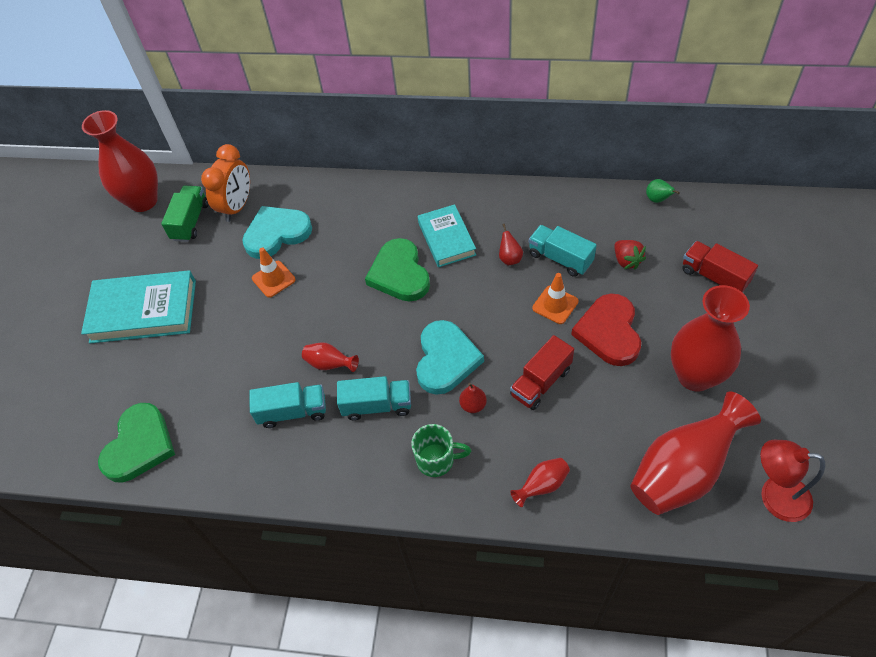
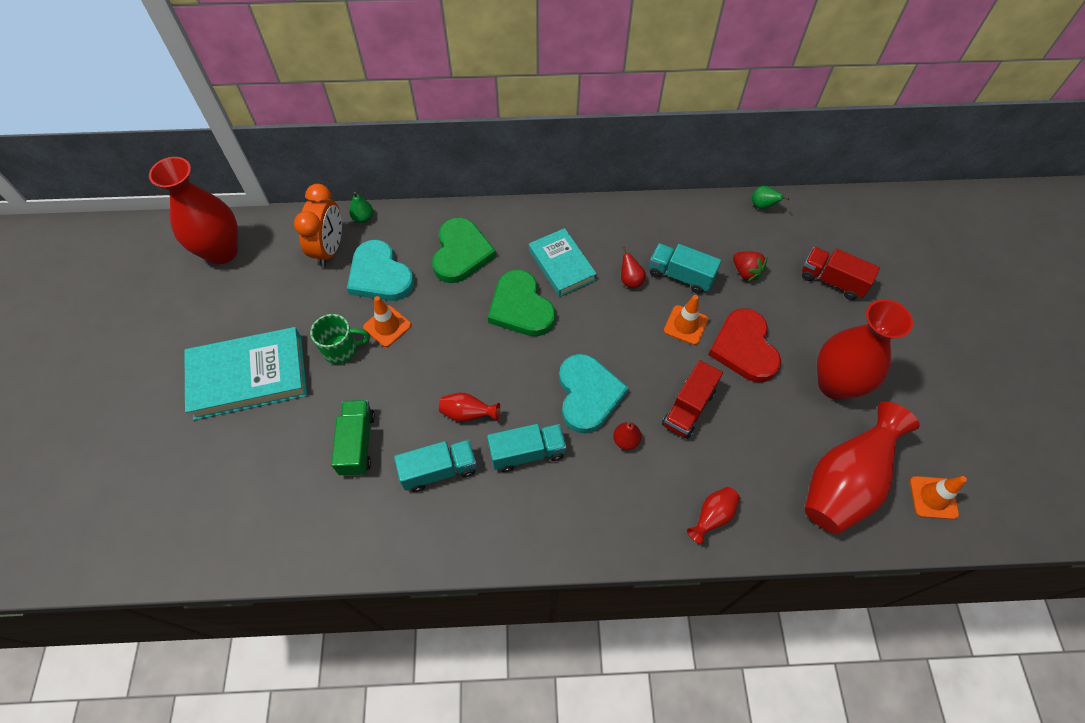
camera: 15 degrees left, 5 degrees up
green heart [98,403,175,483] -> green heart moved to [432,218,496,283]
green truck [161,186,208,242] -> green truck moved to [331,400,375,476]
turquoise heart [242,206,312,259] -> turquoise heart turned 90 degrees counterclockwise [347,240,414,301]
green mug [411,424,471,477] -> green mug moved to [310,314,370,364]
red lamp [760,440,825,522] -> orange traffic cone [910,476,967,519]
none -> green pear [349,192,373,223]

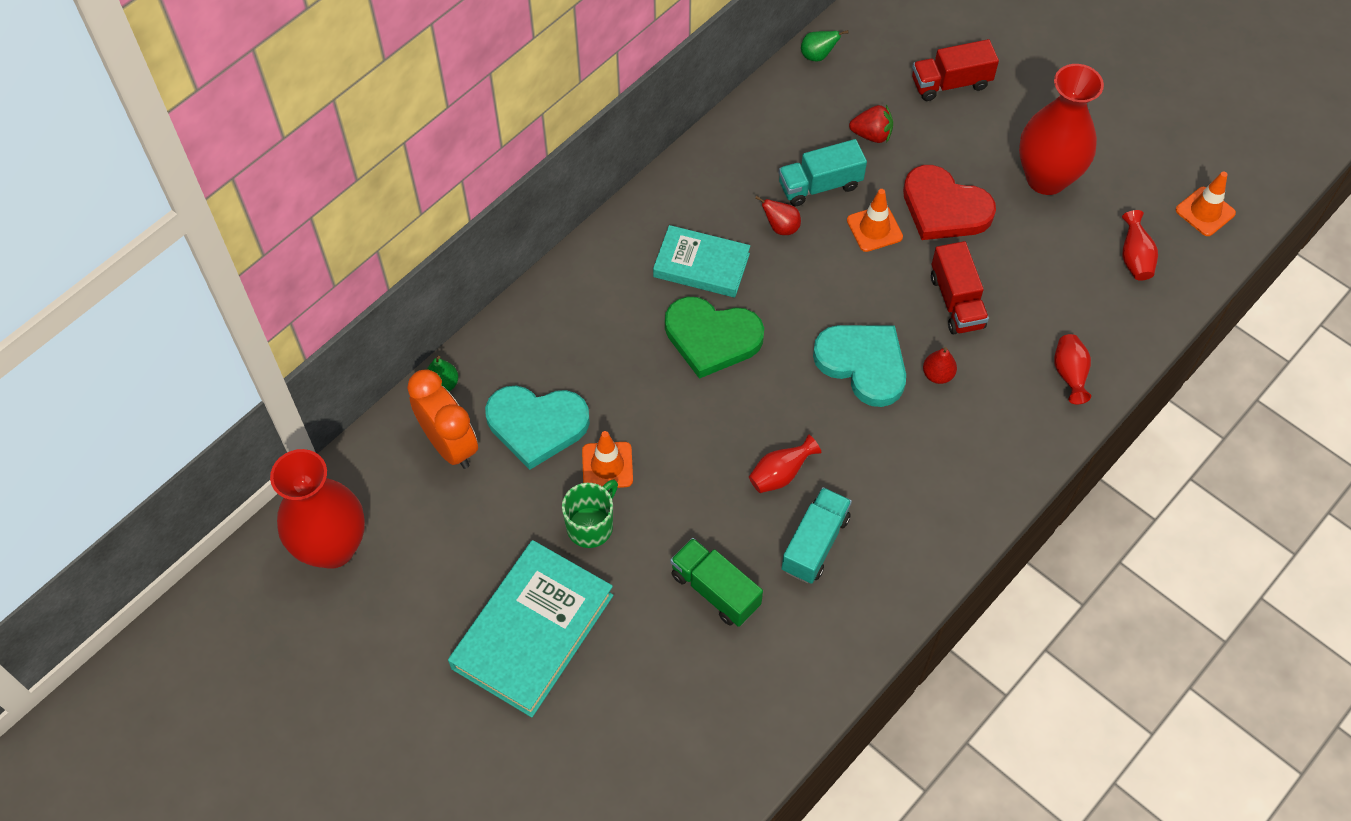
camera: 45 degrees left, 0 degrees up
green heart [432,218,496,283] -> none
turquoise truck [487,424,566,472] -> none
red vase [804,401,920,534] -> red vase [1122,210,1158,280], size x0.45

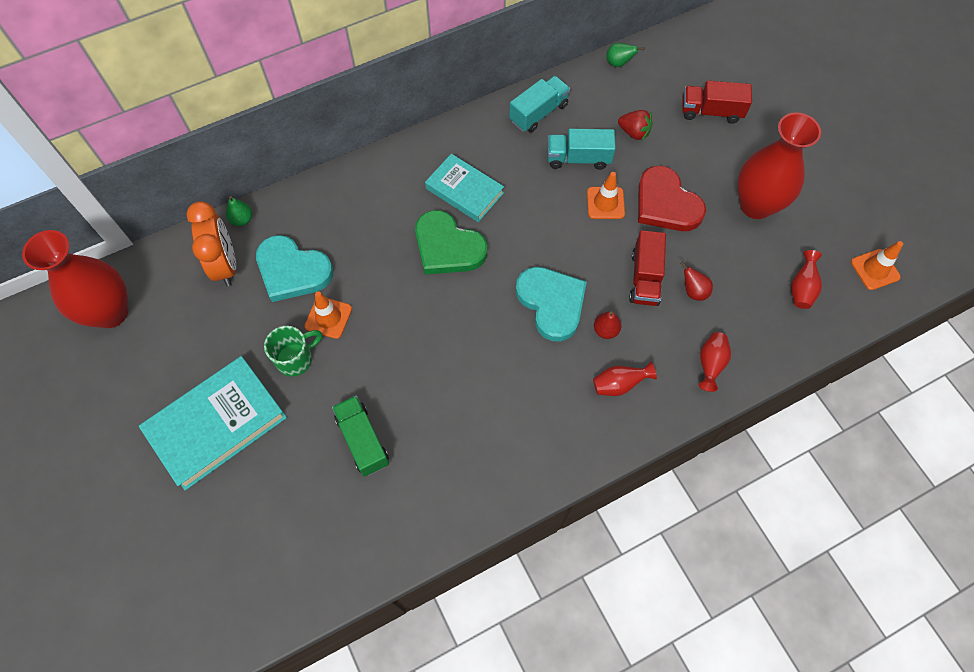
camera: 20 degrees right, 5 degrees up
red vase [749,434,821,493] -> red vase moved to [593,362,657,396]
red pear [755,195,801,235] -> red pear moved to [680,262,713,301]
turquoise truck [781,487,852,584] -> turquoise truck moved to [509,76,570,133]

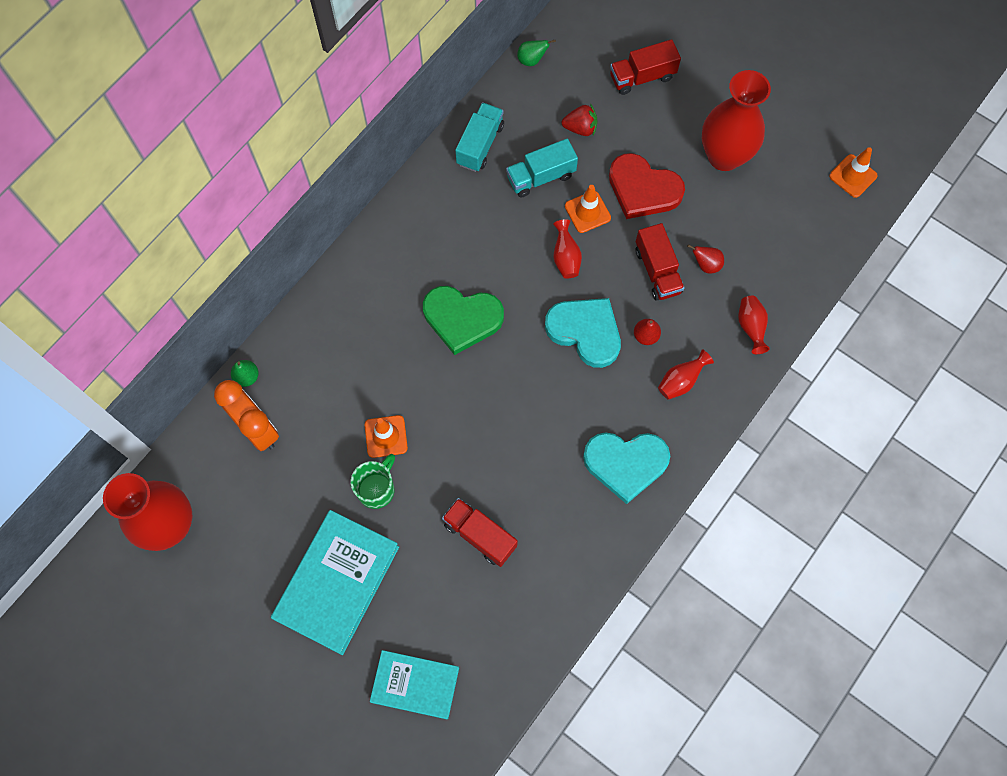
camera: 25 degrees left, 5 degrees up
turquoise heart [256,235,333,302] -> turquoise heart moved to [583,432,670,504]
green truck [332,396,389,477] -> red truck [442,498,518,567]
turquoise book [425,154,504,222] -> turquoise book moved to [370,650,459,719]
red vase [791,250,822,309] -> red vase moved to [553,219,582,279]

